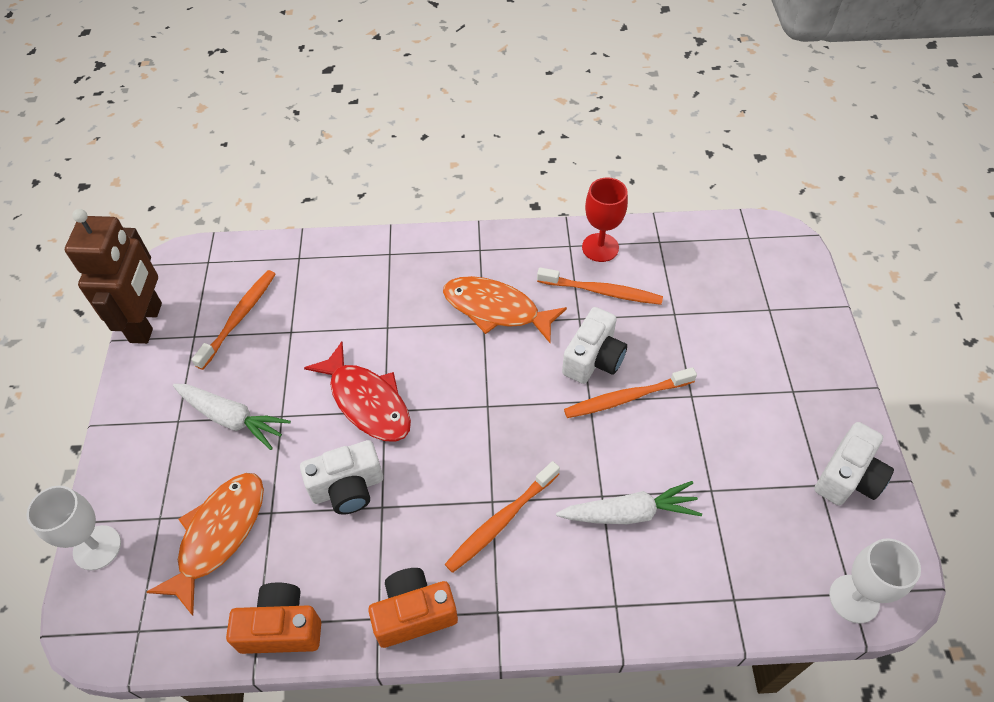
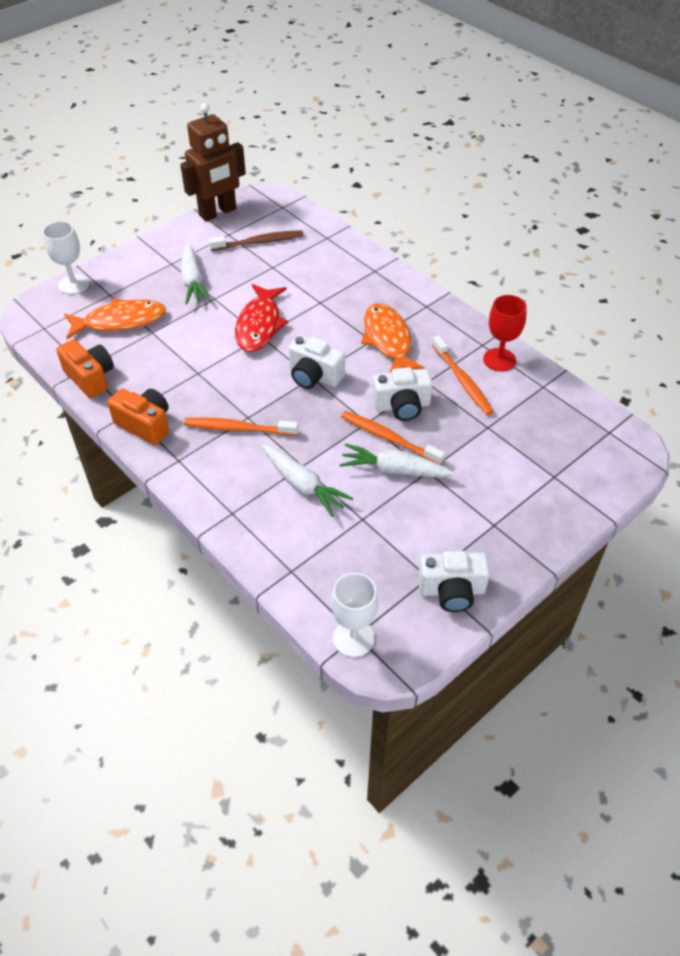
camera: 50 degrees right, 5 degrees down
orange toothbrush [191,270,276,370] -> brown toothbrush [209,230,304,251]
white camera [300,440,383,514] -> white camera moved to [289,335,345,389]
none -> white carrot [340,444,455,478]

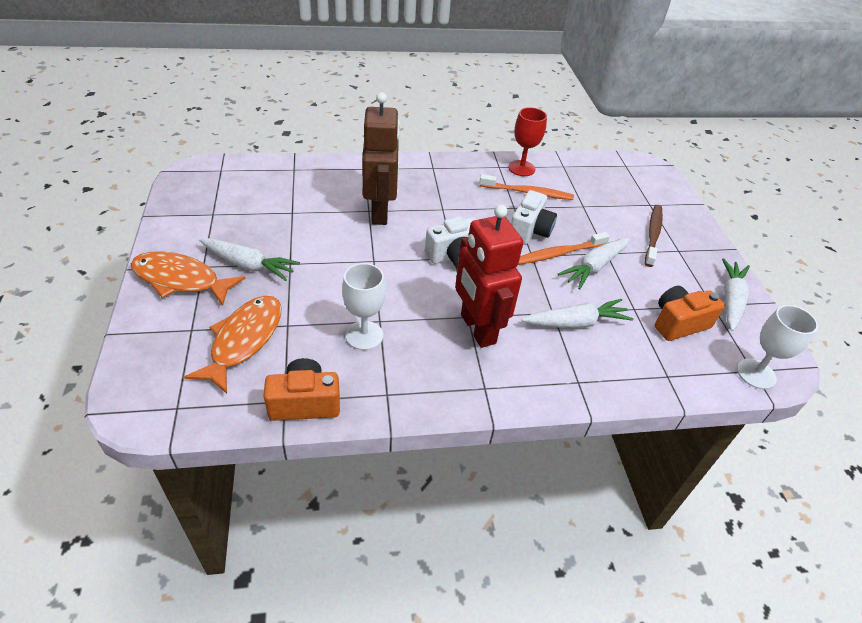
camera: 60 degrees left, 5 degrees down
white goblet [42,221,89,294] -> white goblet moved to [342,263,386,350]
orange camera [107,389,169,445] -> orange camera moved to [655,286,725,341]
brown robot [180,103,246,221] -> brown robot moved to [362,92,400,225]
orange toothbrush [184,417,298,436] -> red robot [455,205,523,348]
brown toothbrush [209,230,304,251] -> brown toothbrush moved to [645,205,663,267]
red fish [235,284,289,352] -> none
orange fish [361,303,425,373] -> orange fish moved to [131,251,245,306]
white camera [418,551,490,612] -> white carrot [722,258,750,331]

